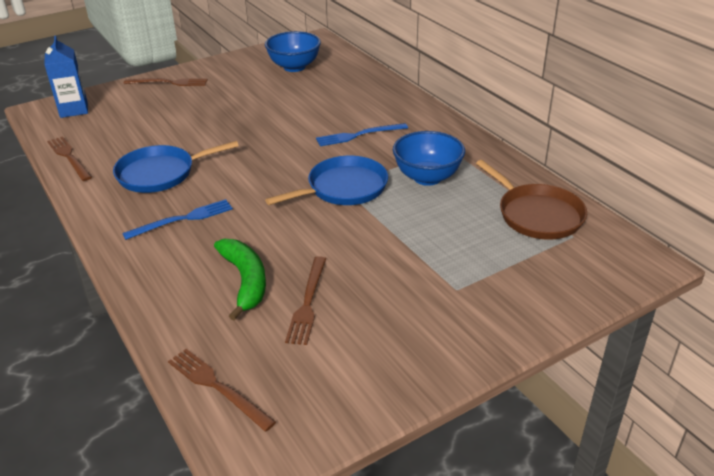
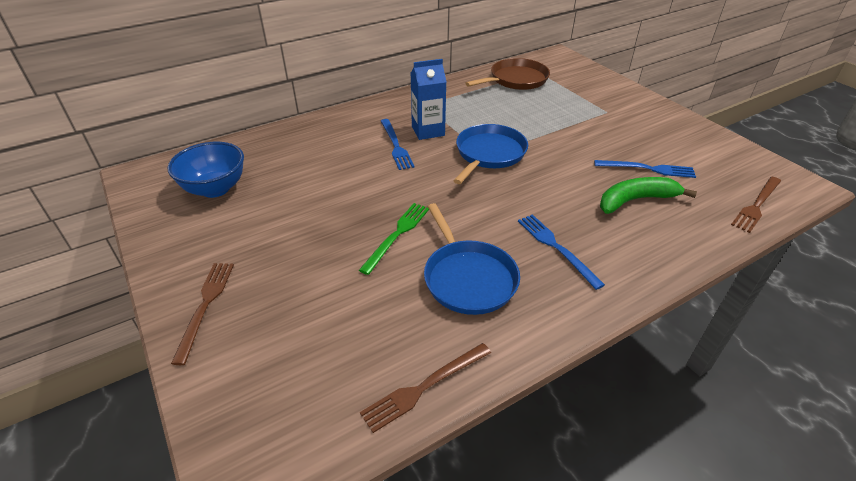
camera: 90 degrees left, 5 degrees up
blue carton [44,36,88,118] -> blue carton moved to [410,59,446,140]
blue pan [265,156,388,205] -> blue pan turned 60 degrees clockwise [453,124,528,184]
brown fork [285,256,326,345] -> blue fork [594,160,696,178]
blue bowl [393,131,465,186] -> none
none -> green fork [359,203,429,275]

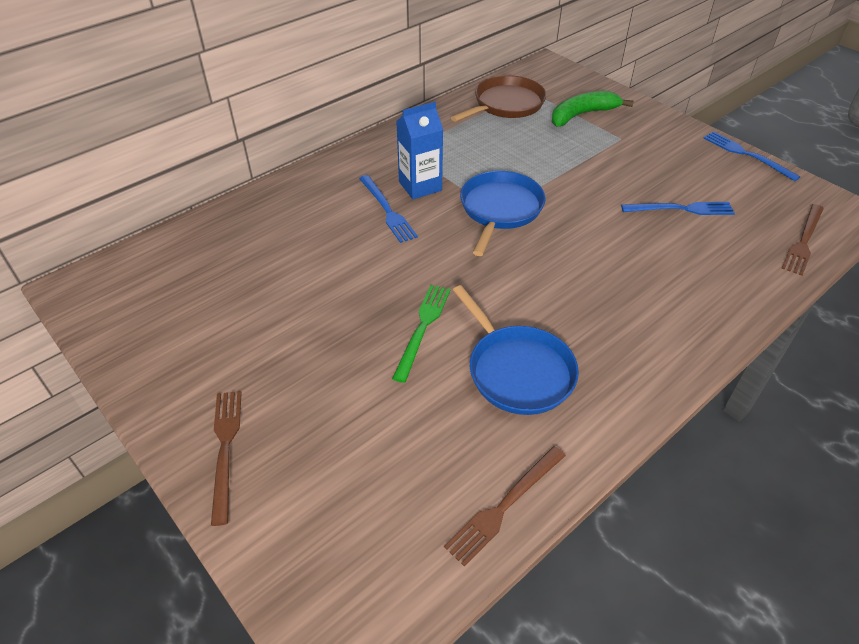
camera: 10 degrees left, 5 degrees up
blue bowl [167,142,244,198] -> none
blue fork [518,214,605,290] -> blue fork moved to [704,131,801,181]
green banana [600,177,697,214] -> green banana moved to [552,91,634,127]

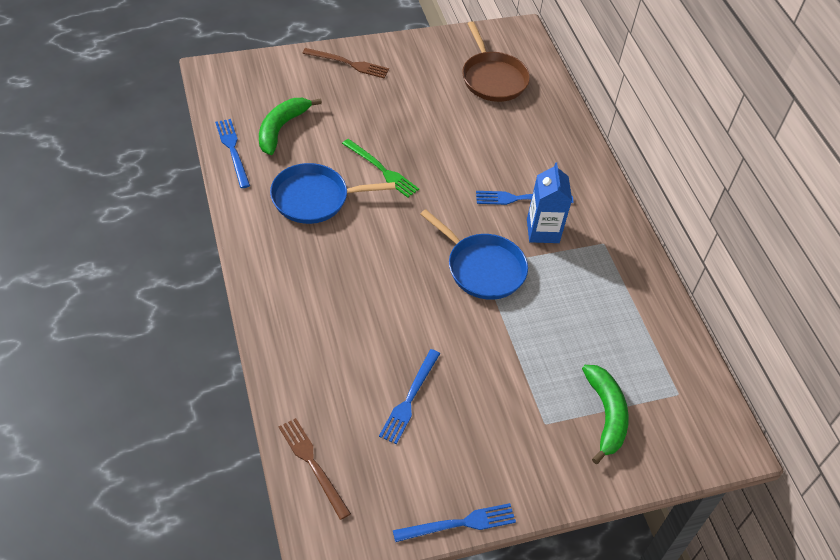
camera: 110 degrees right, 5 degrees up
brown fork [444,446,566,567] -> blue fork [215,119,250,188]
brown pan [451,75,546,122] -> brown pan moved to [462,21,530,102]
none -> green banana [259,98,322,155]

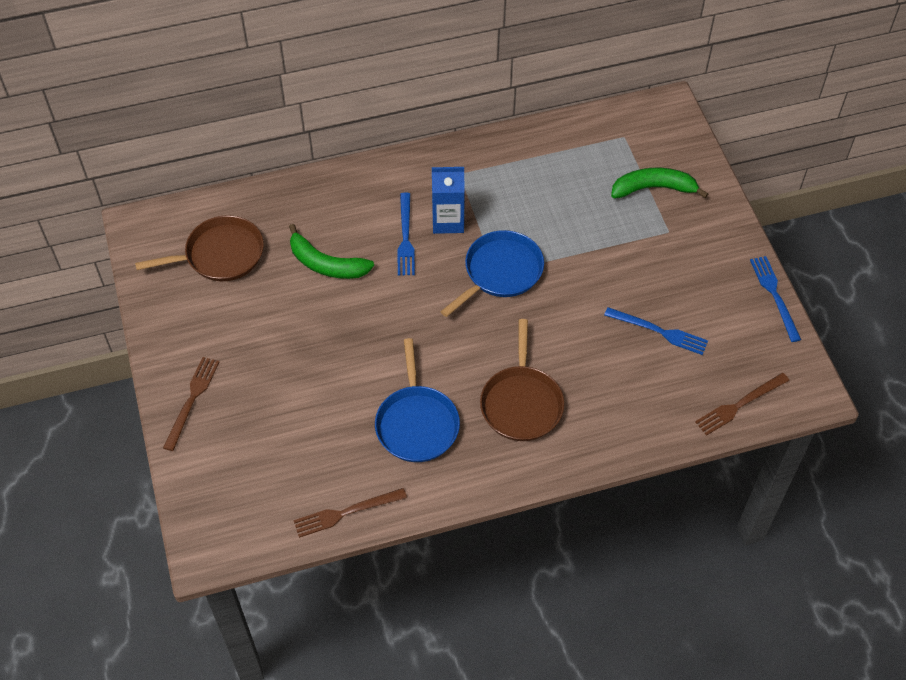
camera: 85 degrees left, 5 degrees up
blue fork [215,119,250,188] -> brown fork [293,488,407,538]
green banana [259,98,322,155] -> green banana moved to [289,224,374,279]
green fork [342,139,419,198] -> none
none -> brown pan [480,319,564,441]

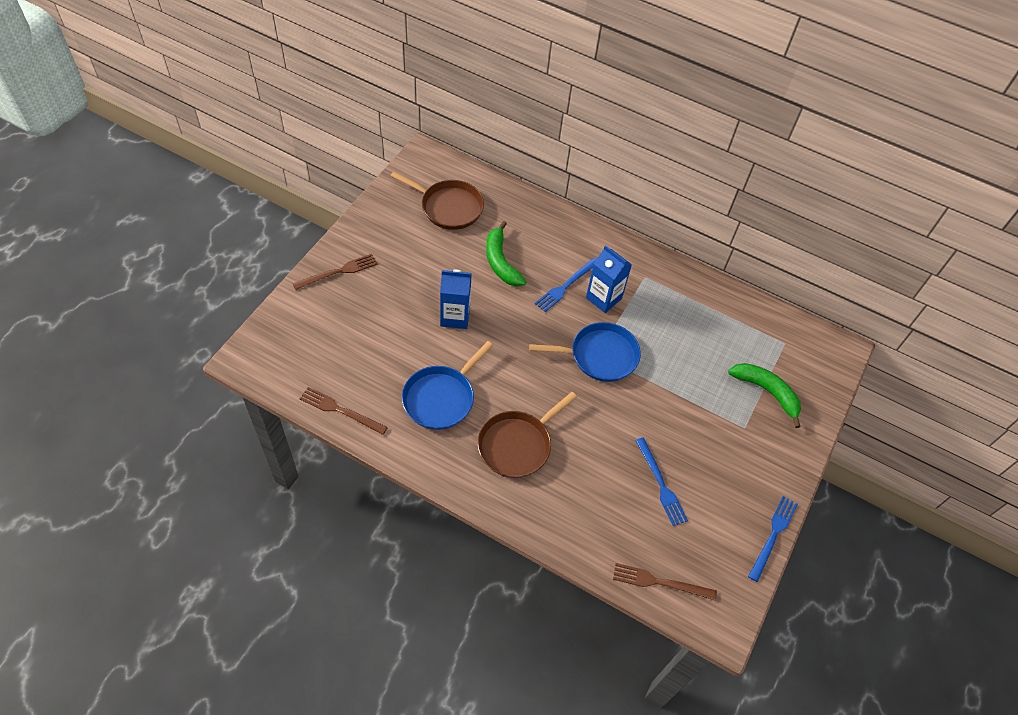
camera: 40 degrees right, 0 degrees up
none -> blue carton [440,270,472,329]

